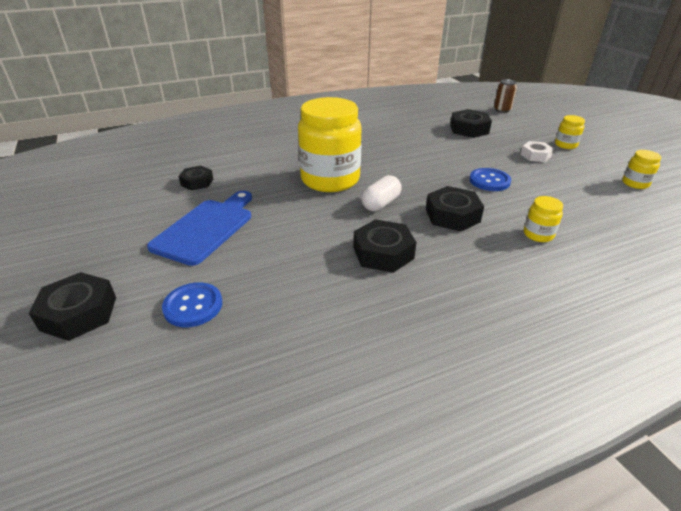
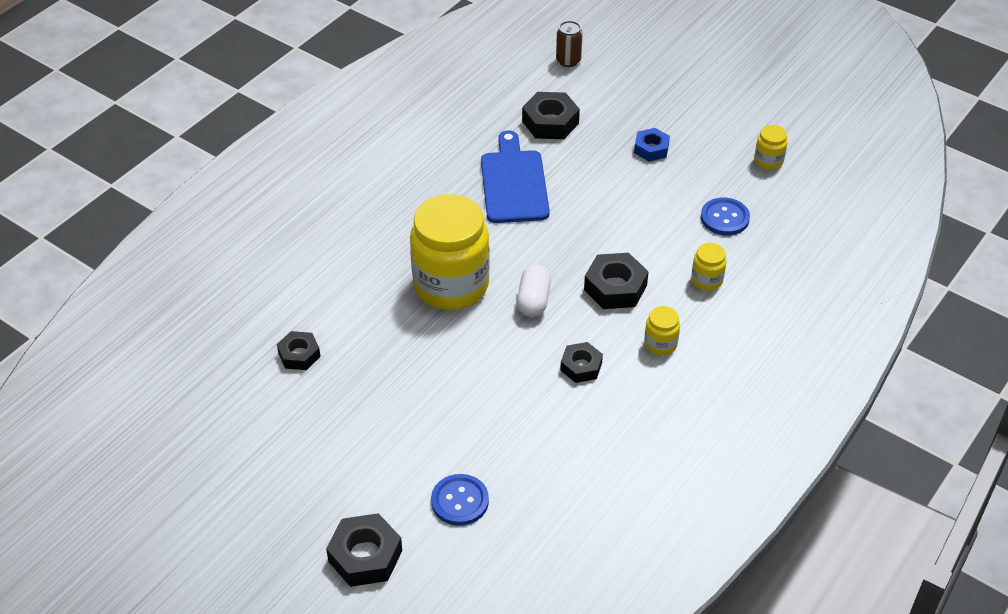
camera: 30 degrees left, 10 degrees up
blue cutting board [147,191,252,266] -> blue cutting board moved to [481,130,550,223]
black nut [353,219,416,273] -> black nut [560,342,603,383], size x0.65
blue button [469,168,511,191] -> blue button moved to [701,197,750,235]
white nut [521,141,554,162] -> blue nut [634,128,670,162]
yellow jar [555,115,585,149] -> yellow jar moved to [644,306,680,355]

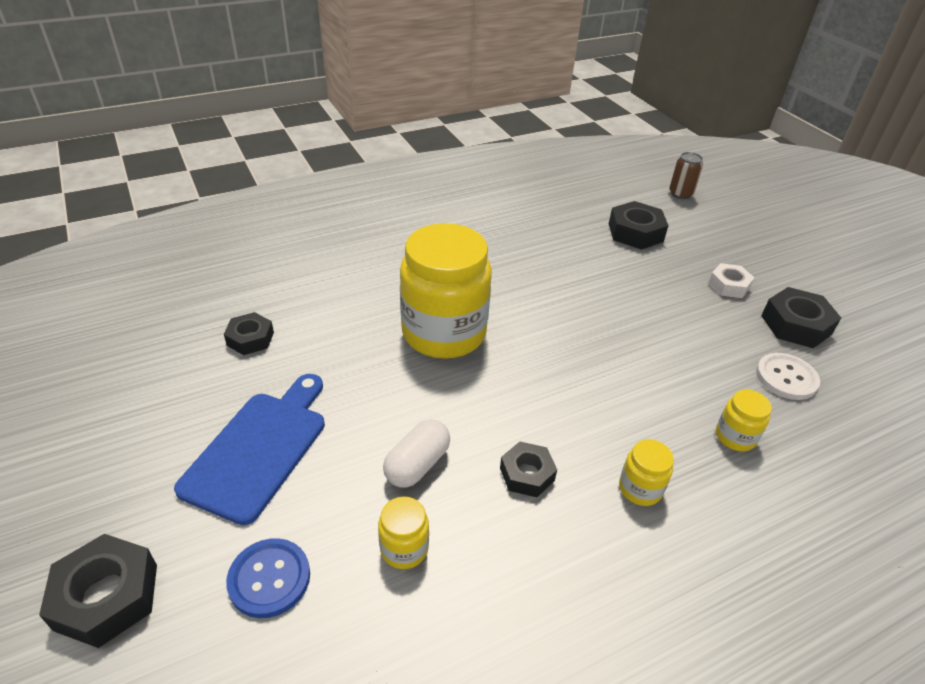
camera: 25 degrees right, 5 degrees down
blue cutting board [481,130,550,223] -> blue cutting board moved to [174,374,325,525]
white capsule [517,265,551,317] -> white capsule moved to [383,419,450,488]
black nut [584,253,649,309] -> black nut moved to [761,287,841,348]
blue nut [634,128,670,162] -> white nut [708,263,754,298]
blue button [701,197,750,235] -> white button [756,353,820,400]
yellow jar [754,125,788,170] -> yellow jar moved to [378,497,429,569]

